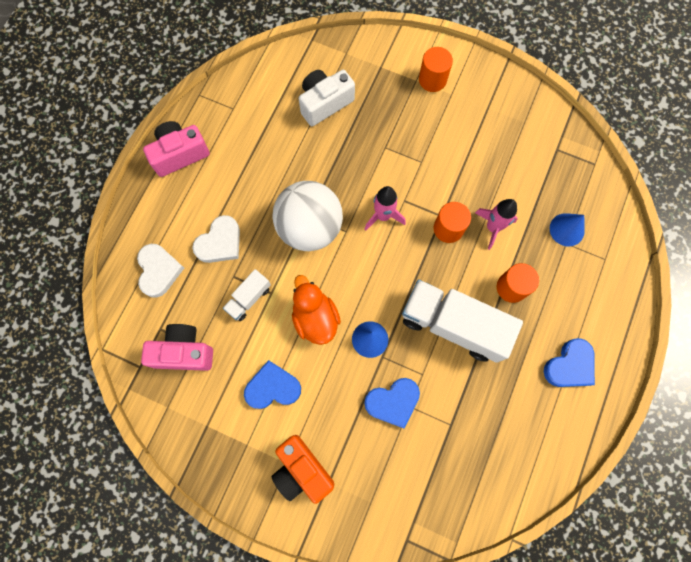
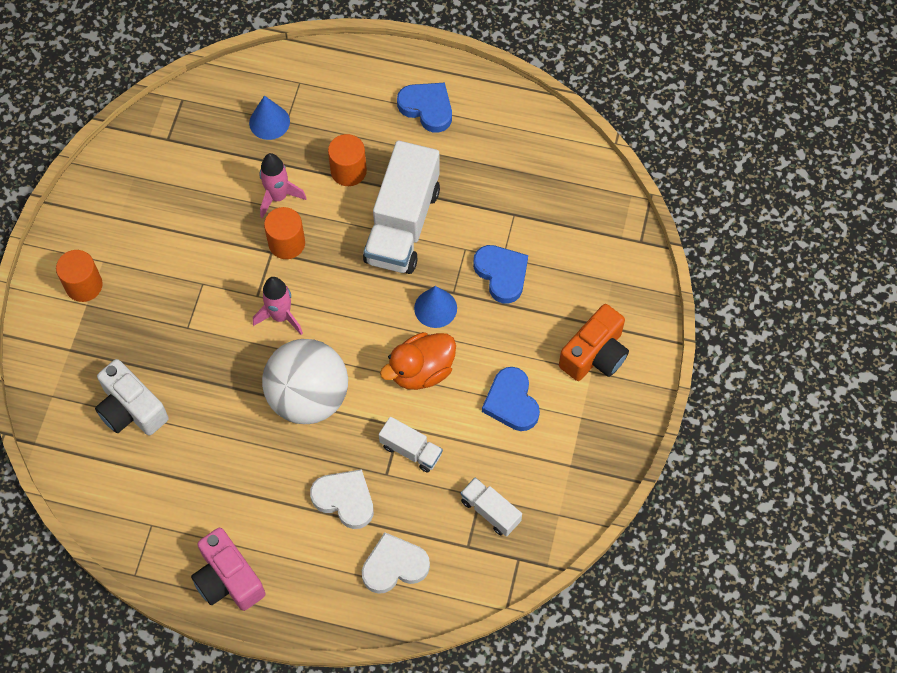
camera: 100 degrees left, 10 degrees down
pink camera [141,324,213,371] -> white truck [461,477,522,537]

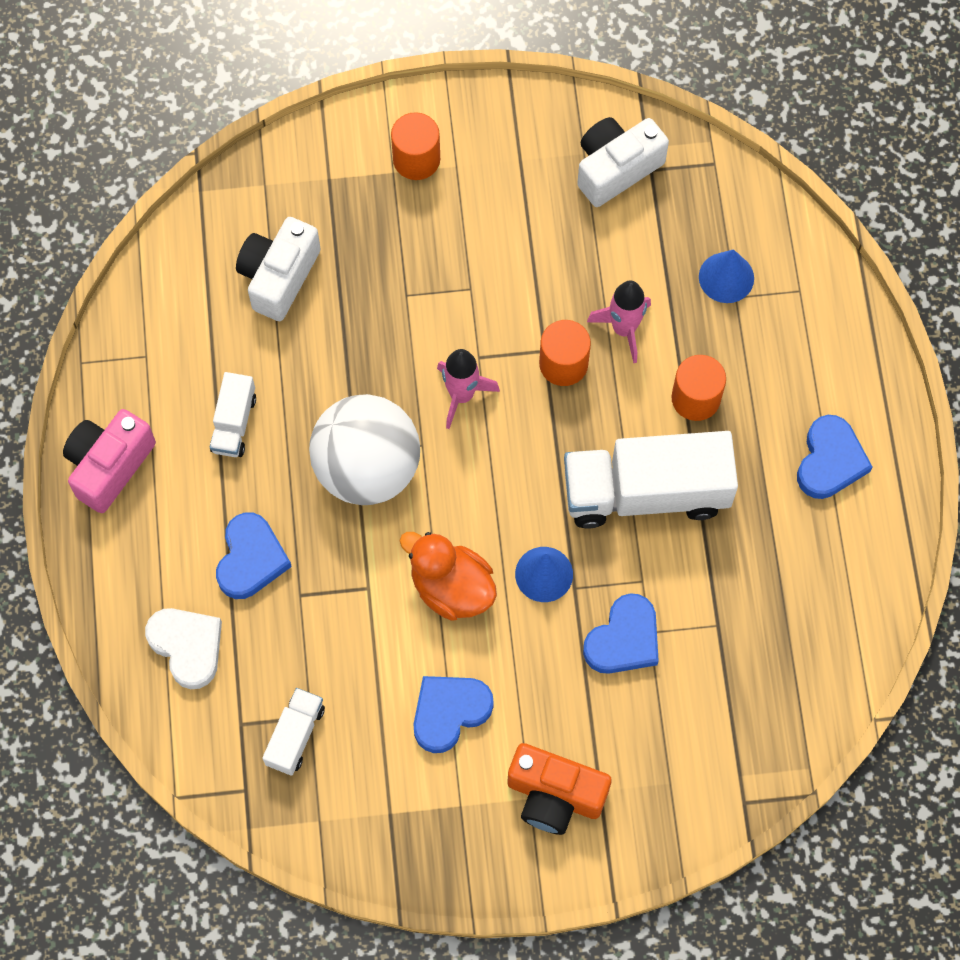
camera: 70 degrees right, 5 degrees up
white heart [310,469,374,529] -> blue heart [216,513,292,599]
white truck [379,417,443,473] -> white truck moved to [210,372,256,457]
none -> white camera [577,117,669,207]

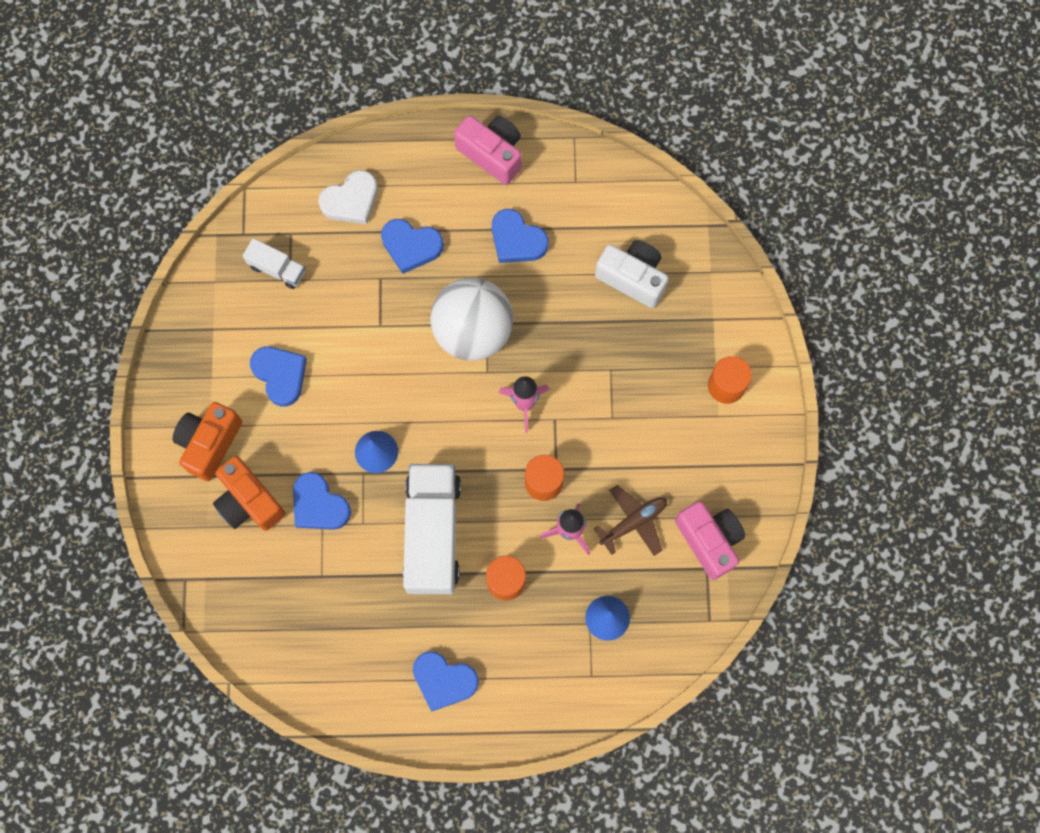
camera: 95 degrees right, 5 degrees up
white truck [210,372,256,457] -> blue heart [492,209,549,263]
orange duck [399,532,497,621] -> none
white camera [577,117,669,207] -> pink camera [675,501,745,580]
none -> orange camera [213,456,286,531]
none -> brown plane [594,485,667,556]

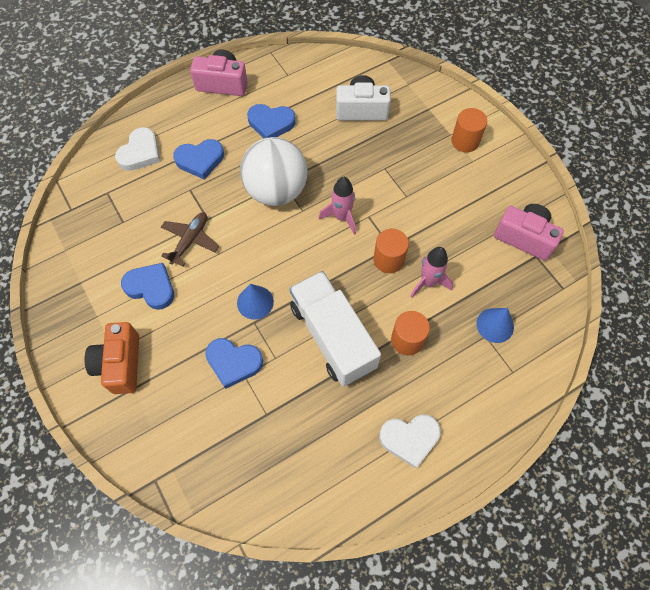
camera: 30 degrees left, 10 degrees down
orange camera [213,456,286,531] -> none
white truck [243,238,305,289] -> none
blue heart [413,651,479,711] -> white heart [379,415,441,469]
brown plane [594,485,667,556] -> brown plane moved to [161,212,219,267]

